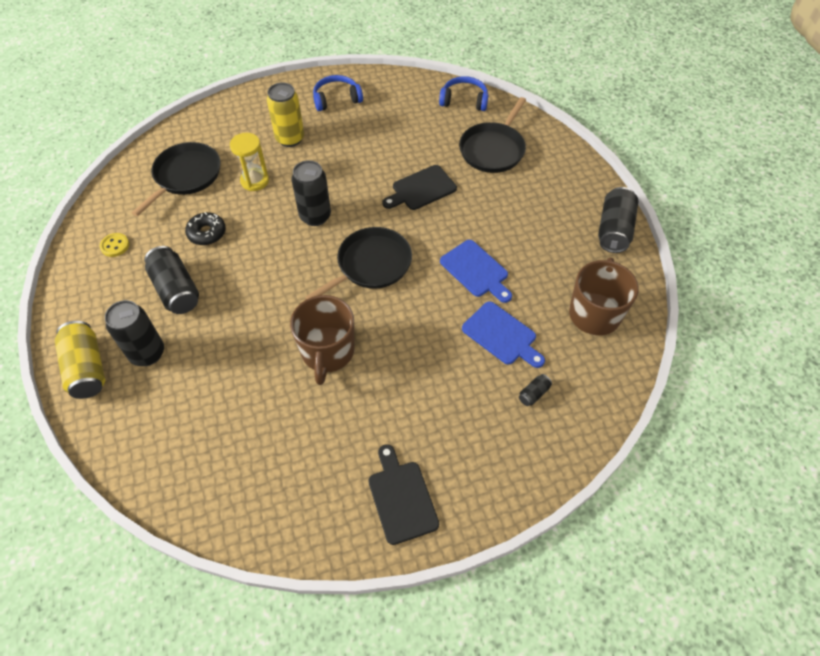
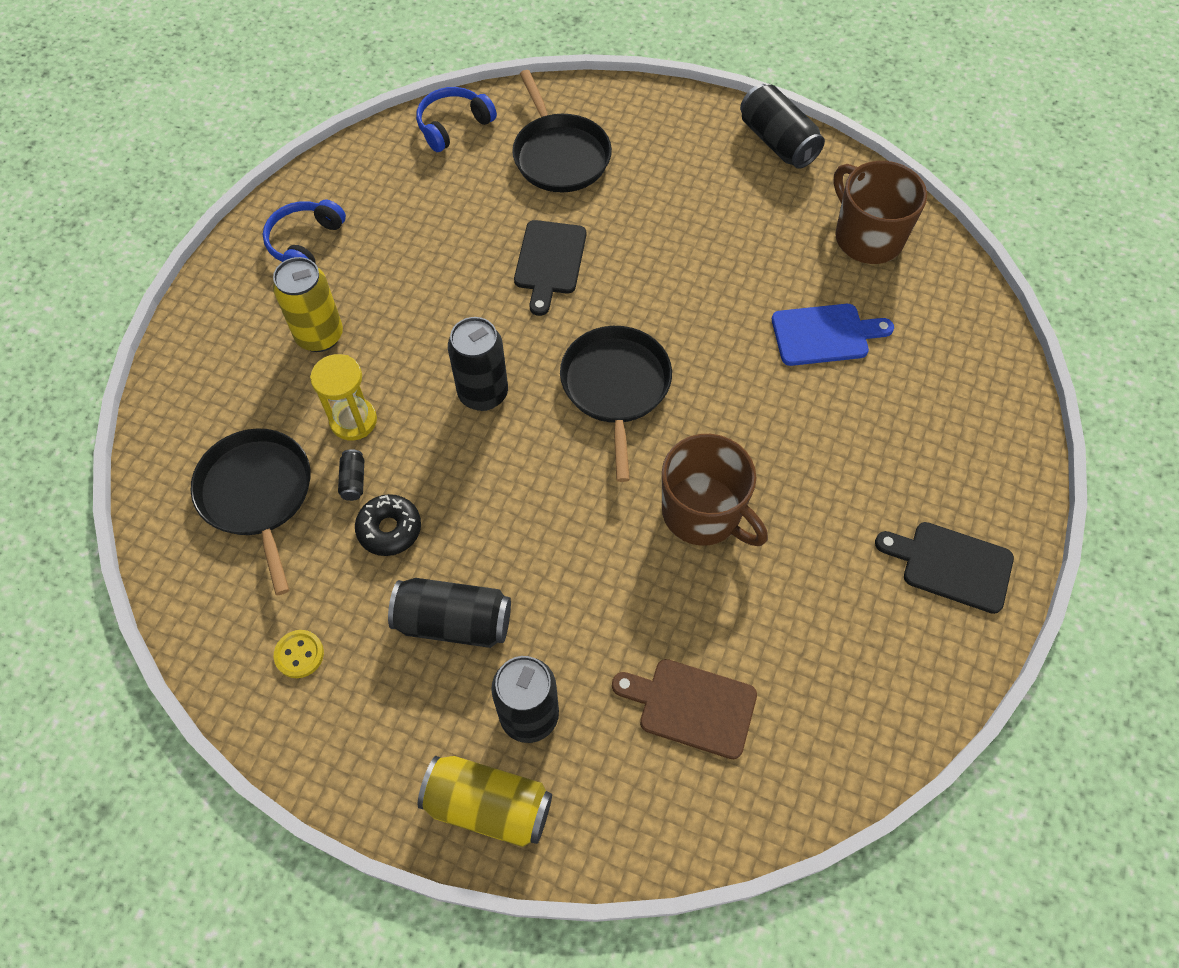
camera: 50 degrees left, 5 degrees up
blue cutting board [440,240,512,303] -> none
black can [519,374,552,406] -> black can moved to [338,449,364,501]
none -> brown cutting board [612,659,757,759]

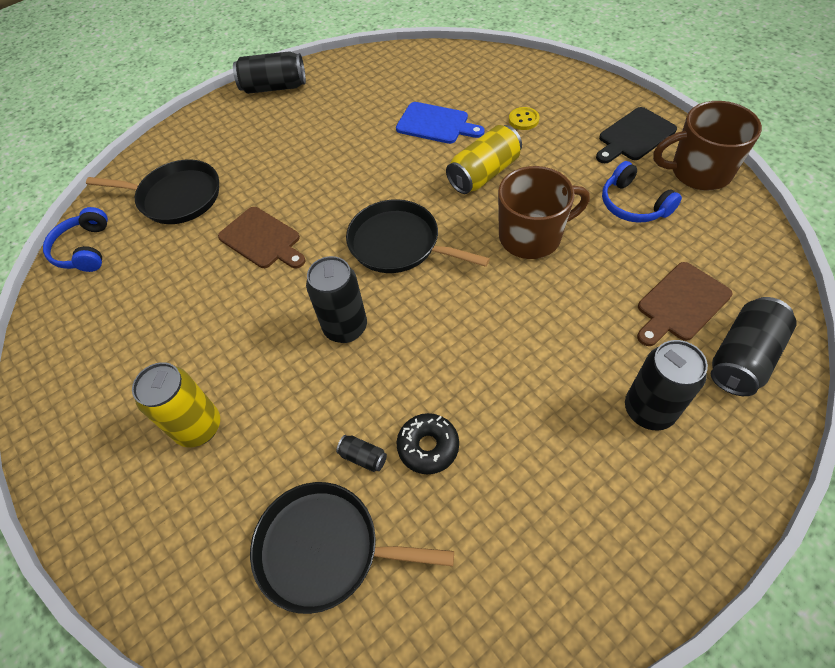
camera: 55 degrees left, 5 degrees down
blue headphones [263,200,346,263] -> blue headphones moved to [602,161,682,223]
yellow button [274,630,324,678] -> yellow button moved to [509,107,540,130]
yellow hourglass [310,354,377,440] -> none
black can [388,578,511,648] -> black can moved to [711,297,796,396]
yellow can [418,756,552,847] -> yellow can moved to [446,125,522,194]
black cutting board [514,220,586,316] -> brown cutting board [218,207,306,268]
blue cutting board [772,304,894,366] -> blue cutting board turned 90 degrees clockwise [396,102,485,144]
brown mug [833,161,927,264] -> brown mug moved to [653,101,762,190]

